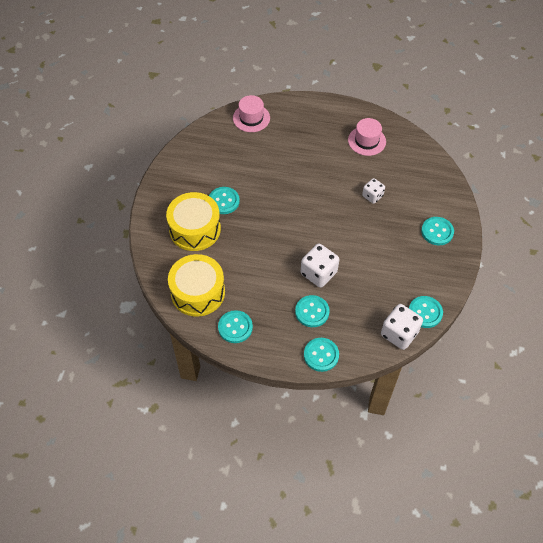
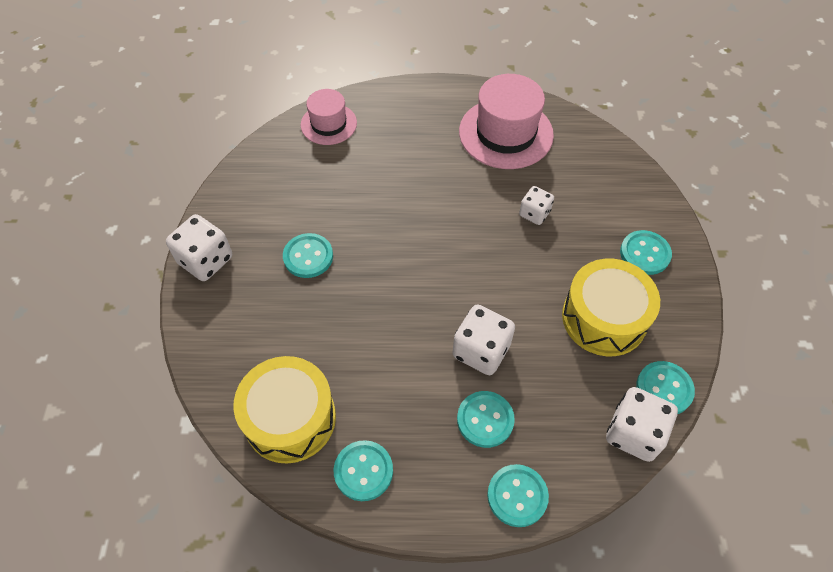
camera: 10 degrees left, 0 degrees up
yellow drum [166,192,221,251] -> yellow drum moved to [562,259,660,356]
pink hat [348,118,386,156] -> pink hat [459,74,554,169], size x1.66
none -> white dice [166,214,232,281]

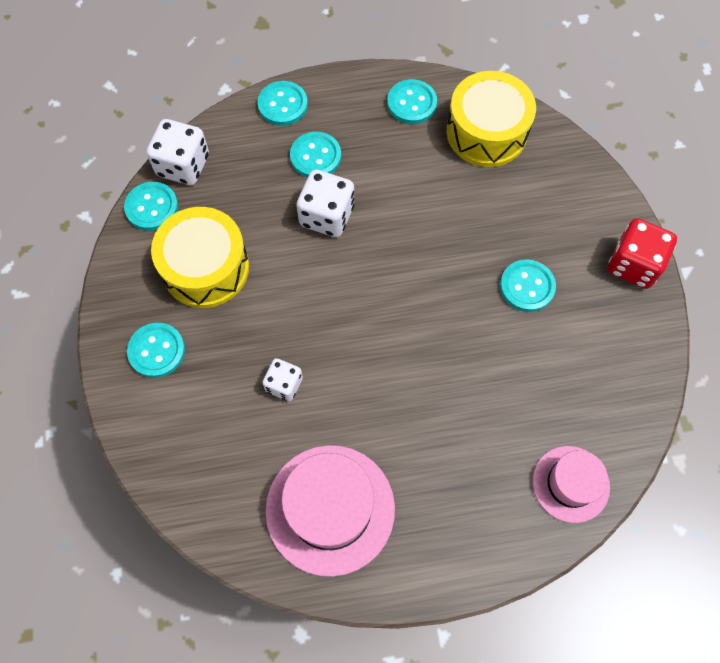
camera: 170 degrees right, 10 degrees up
white dice [166,214,232,281] -> red dice [608,218,677,289]

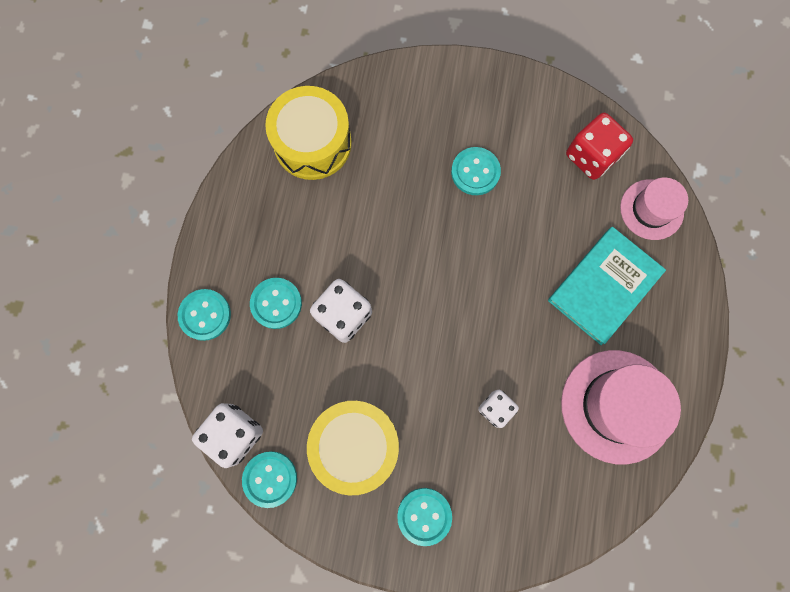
camera: 70 degrees left, 10 degrees up
turquoise button [387,79,437,124] -> none
red dice [608,218,677,289] -> red dice moved to [566,113,633,180]
none -> turquoise book [548,227,666,345]

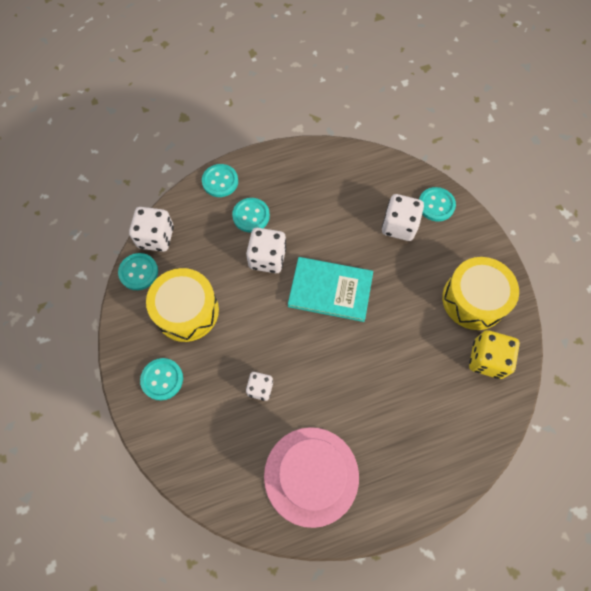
camera: 60 degrees right, 10 degrees down
yellow drum [265,86,352,180] -> yellow drum moved to [442,257,519,330]
turquoise button [451,147,501,195] -> turquoise button moved to [419,187,456,221]
turquoise book [548,227,666,345] -> turquoise book moved to [288,257,373,322]
red dice [566,113,633,180] -> yellow dice [469,330,520,379]
pink hat [620,178,688,240] -> none
none -> white dice [382,194,424,241]

